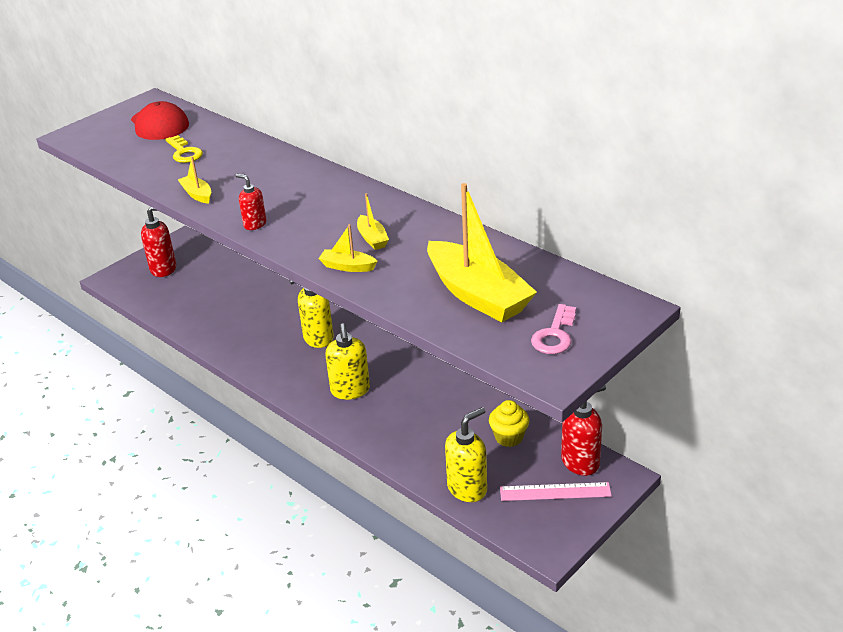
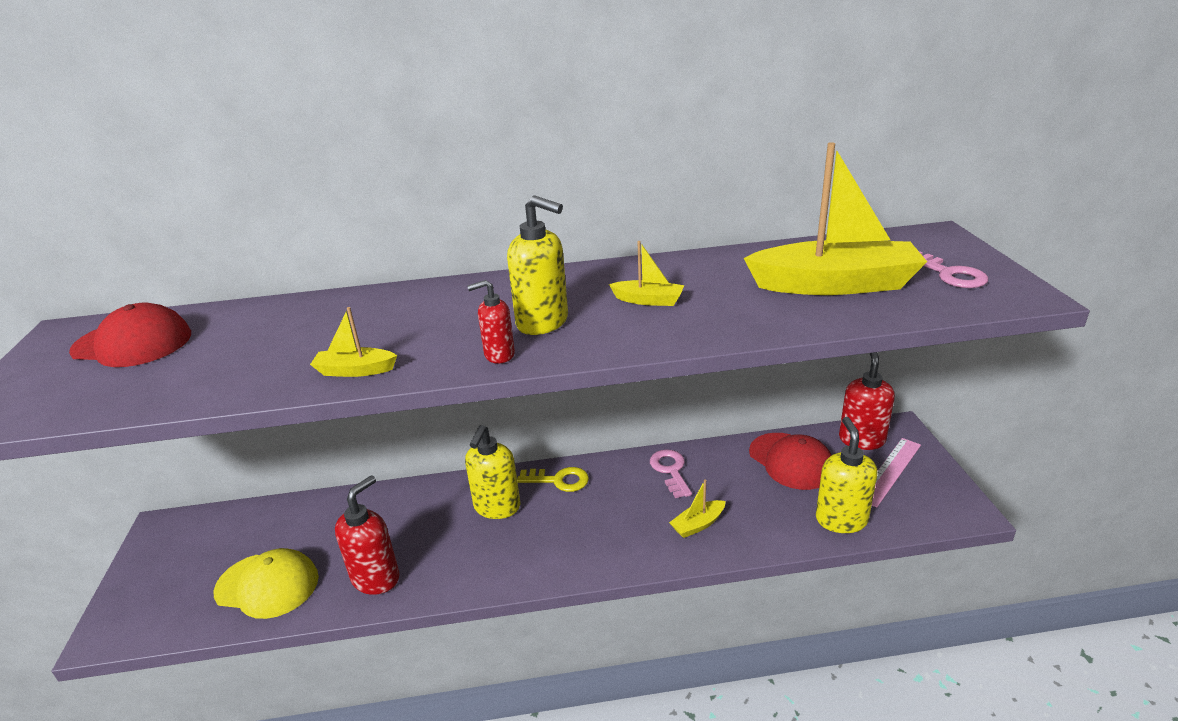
camera: 50 degrees left, 5 degrees down
red soap dispenser [141,207,176,277] -> red soap dispenser moved to [335,475,400,595]
yellow key [165,135,203,163] -> yellow key moved to [517,467,589,492]
yellow boat [318,224,378,272] -> yellow boat moved to [669,479,726,538]
yellow soap dispenser [325,323,370,400] -> yellow soap dispenser moved to [507,195,568,335]
yellow cupcake [489,400,530,447] -> red cap [749,433,832,490]
none -> yellow cap [213,548,319,619]
none -> pink key [650,449,692,498]

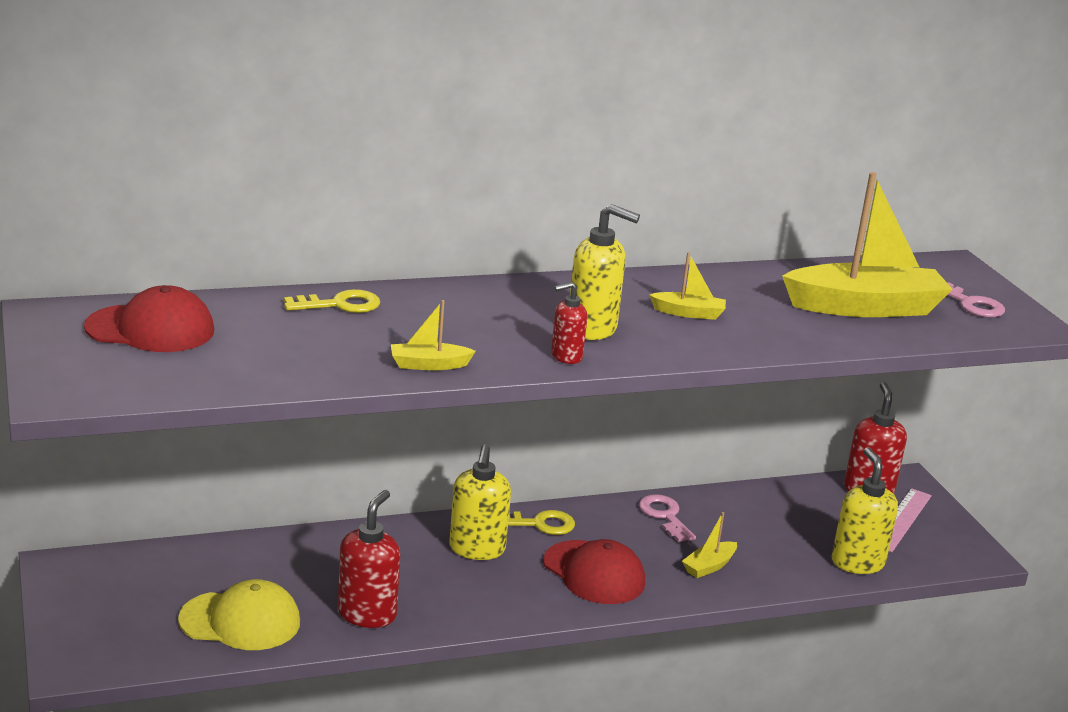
camera: 15 degrees left, 5 degrees down
red cap [749,433,832,490] -> red cap moved to [543,539,645,604]
none -> yellow key [284,289,380,313]

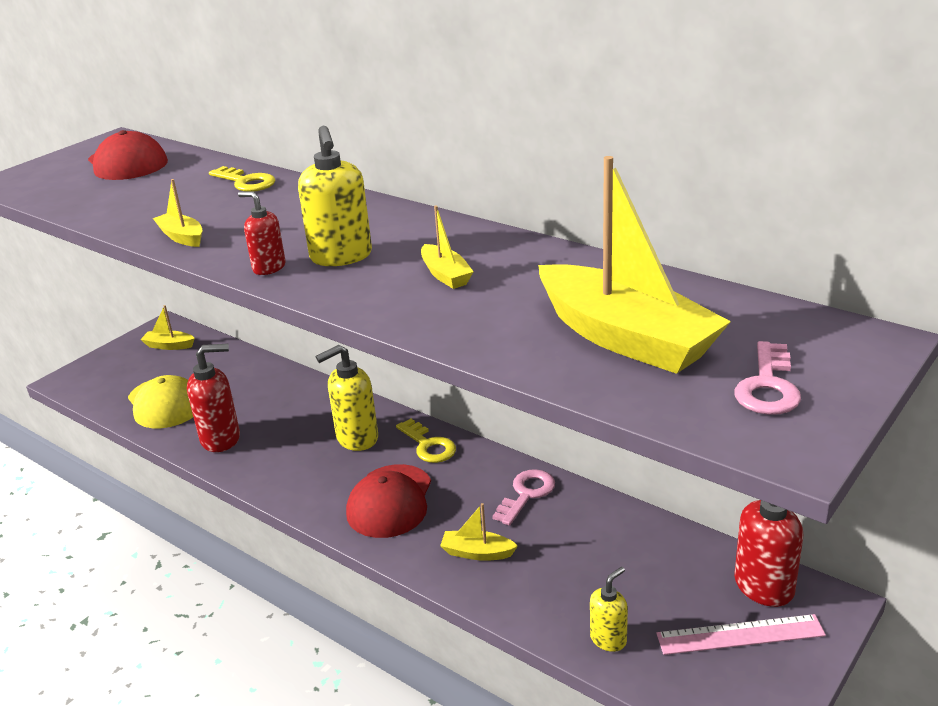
camera: 60 degrees right, 5 degrees up
yellow soap dispenser [832,447,898,574] -> yellow soap dispenser [590,567,628,652], size x0.59
none -> yellow boat [140,305,195,350]

